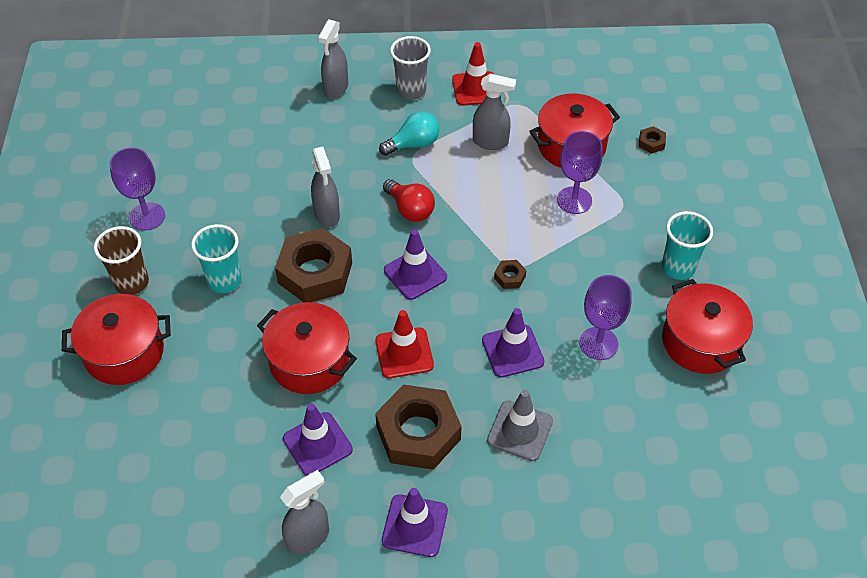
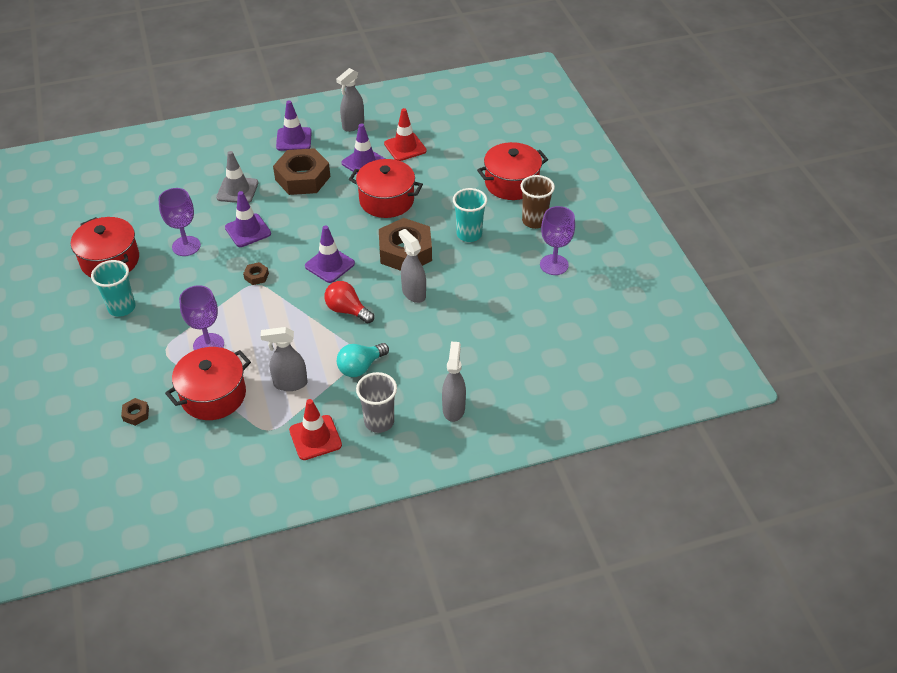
camera: 165 degrees right, 5 degrees down
red traffic cone [375,310,434,378] -> red traffic cone moved to [384,108,427,161]

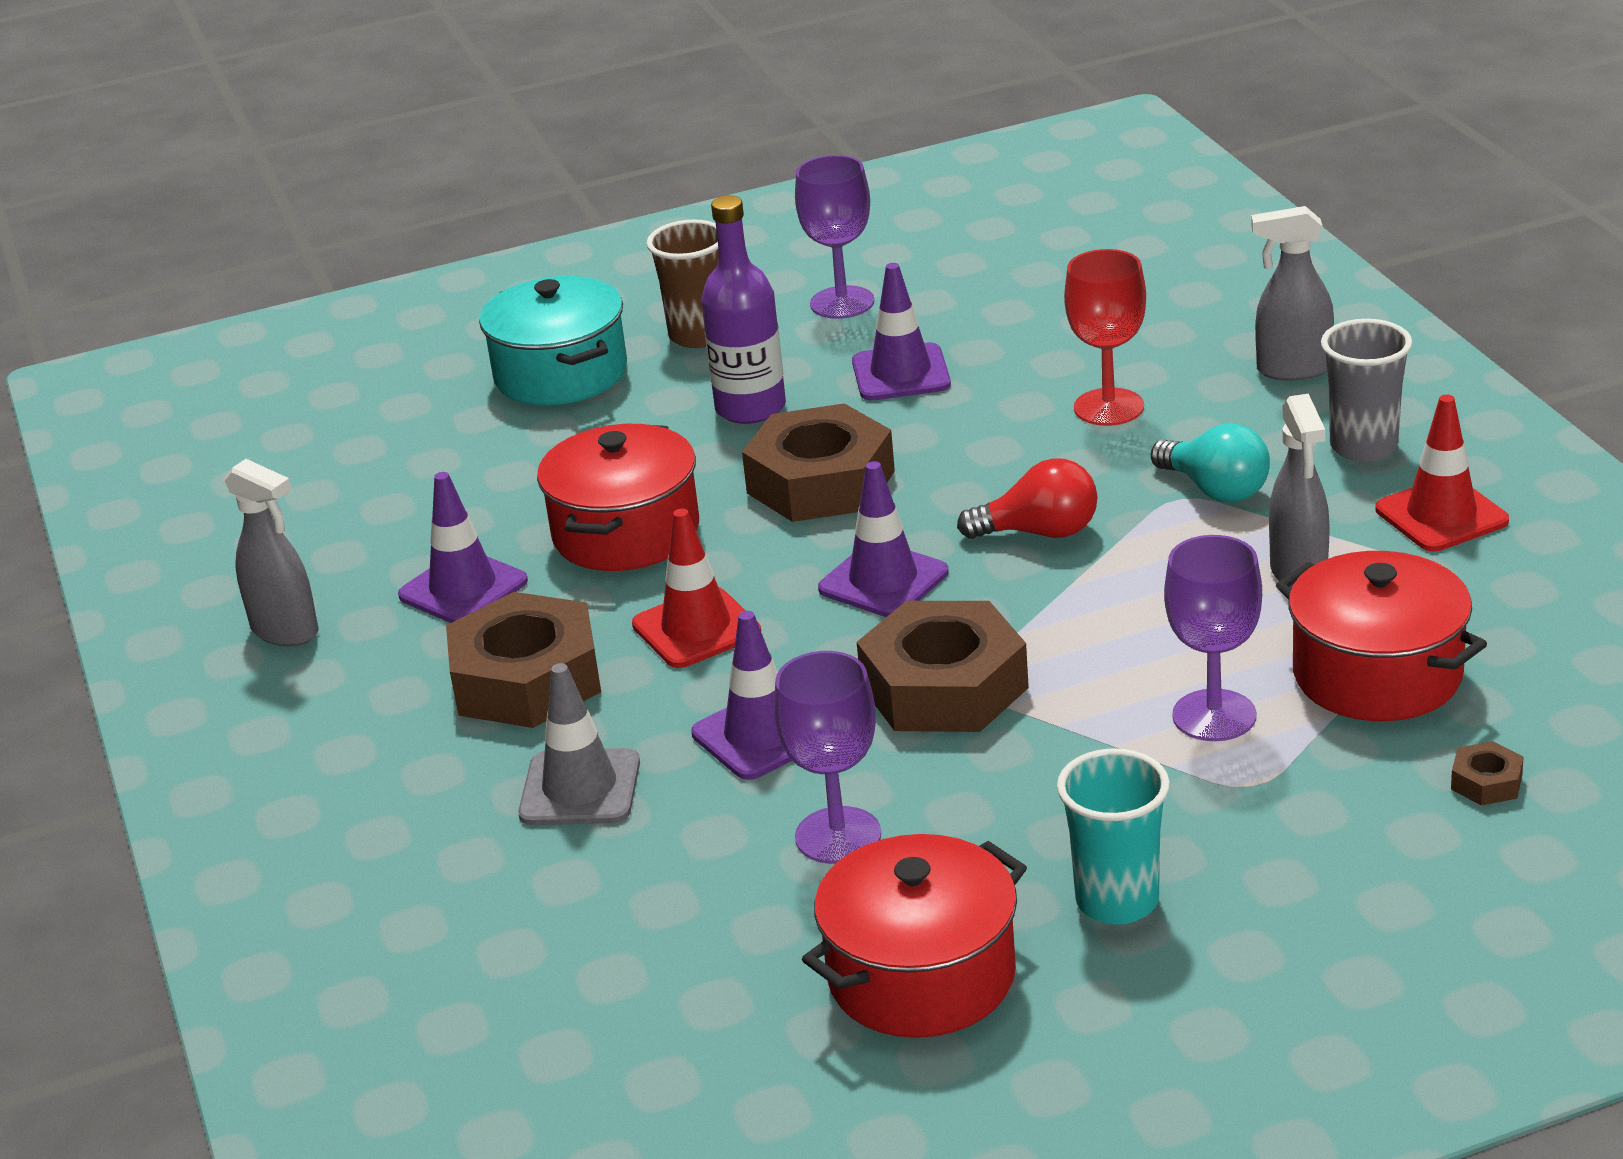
camera: 90 degrees left, 15 degrees down
brown nut [243,262,269,285] -> brown nut [857,601,1029,732], size x2.43
purple traffic cone [276,101,312,151] -> purple traffic cone moved to [852,263,951,400]
red light bulb [324,281,374,324] -> red light bulb turned 120 degrees counterclockwise [957,458,1097,539]
red traffic cone [384,108,427,161] -> red traffic cone moved to [632,509,761,668]
grey spray bottle [399,229,426,303] -> none
turquoise cup [453,188,487,242] -> purple bottle [701,195,786,424]
red pot [477,142,548,200] -> turquoise pot [479,276,627,405]
none -> red goblet [1064,249,1146,426]

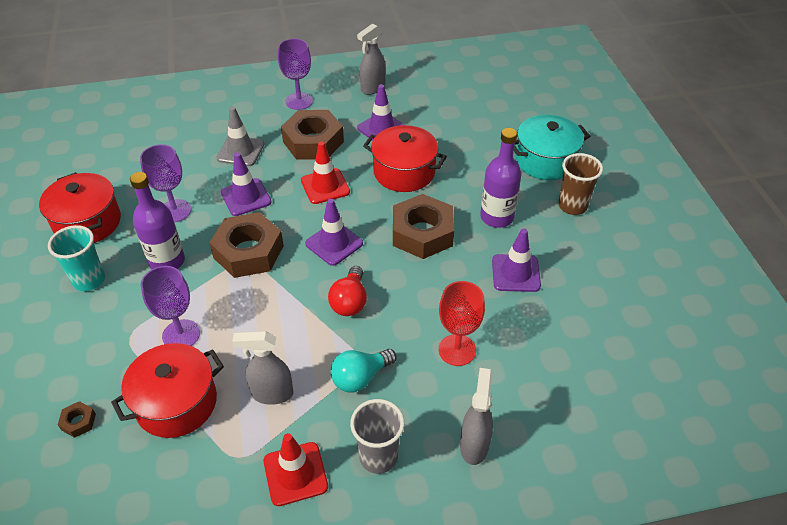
camera: 95 degrees right, 15 degrees up
purple goblet [795,155,874,319] -> purple goblet moved to [278,38,313,110]
none -> purple bottle [130,172,185,269]

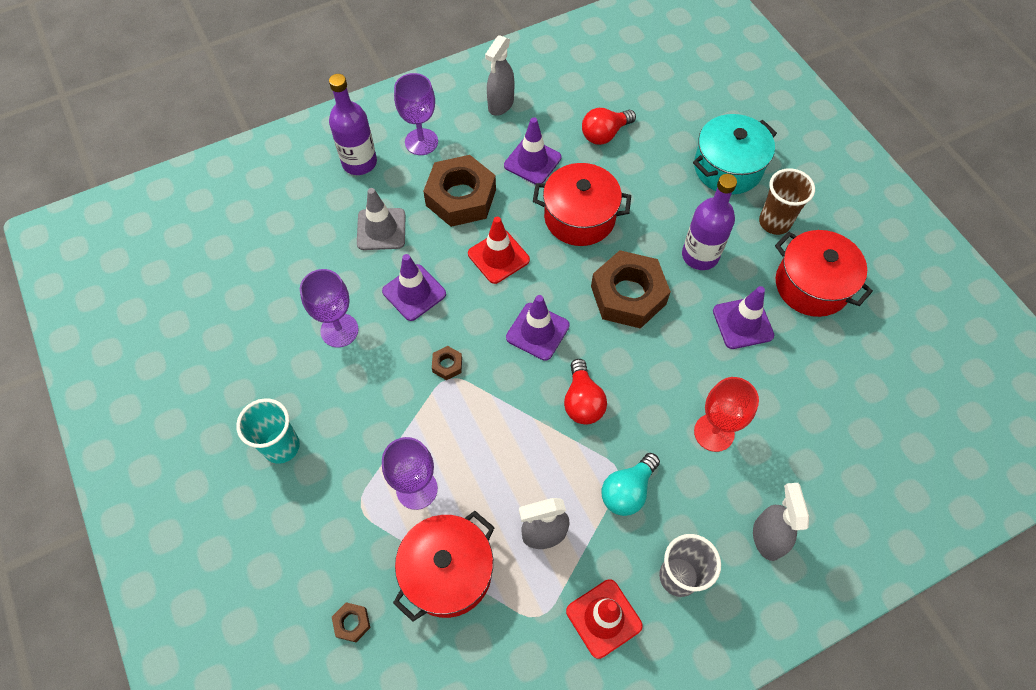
camera: 15 degrees left, 15 degrees up
red pot [39,172,121,243] -> red pot moved to [775,230,873,317]
purple bottle [130,172,185,269] -> purple bottle moved to [329,74,377,175]
brown nut [209,212,284,278] -> brown nut [432,346,462,380], size x0.41
none -> red light bulb [582,108,636,145]

